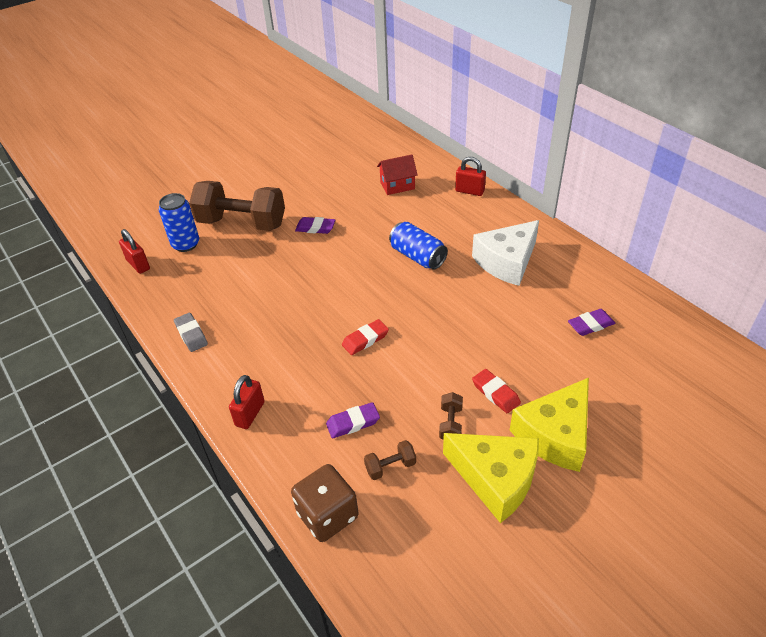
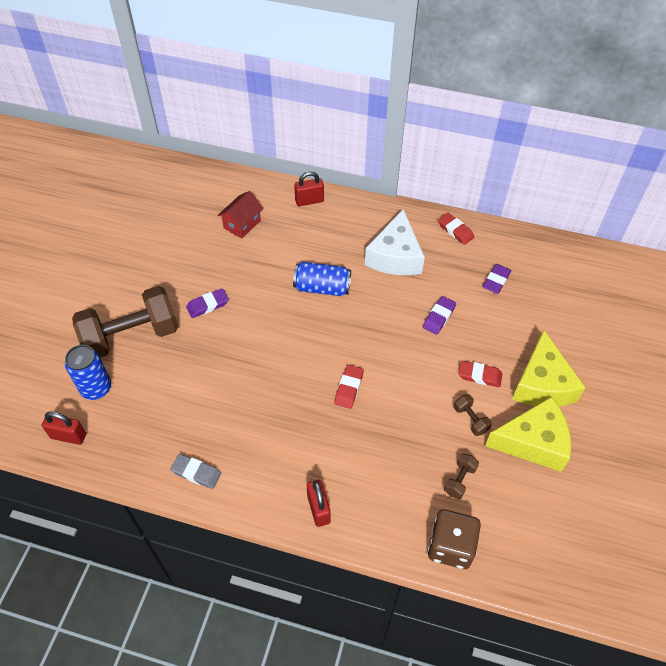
camera: 40 degrees left, 10 degrees up
purple eraser [326,402,380,439] -> purple eraser moved to [423,296,456,335]
none -> red eraser [438,213,474,245]

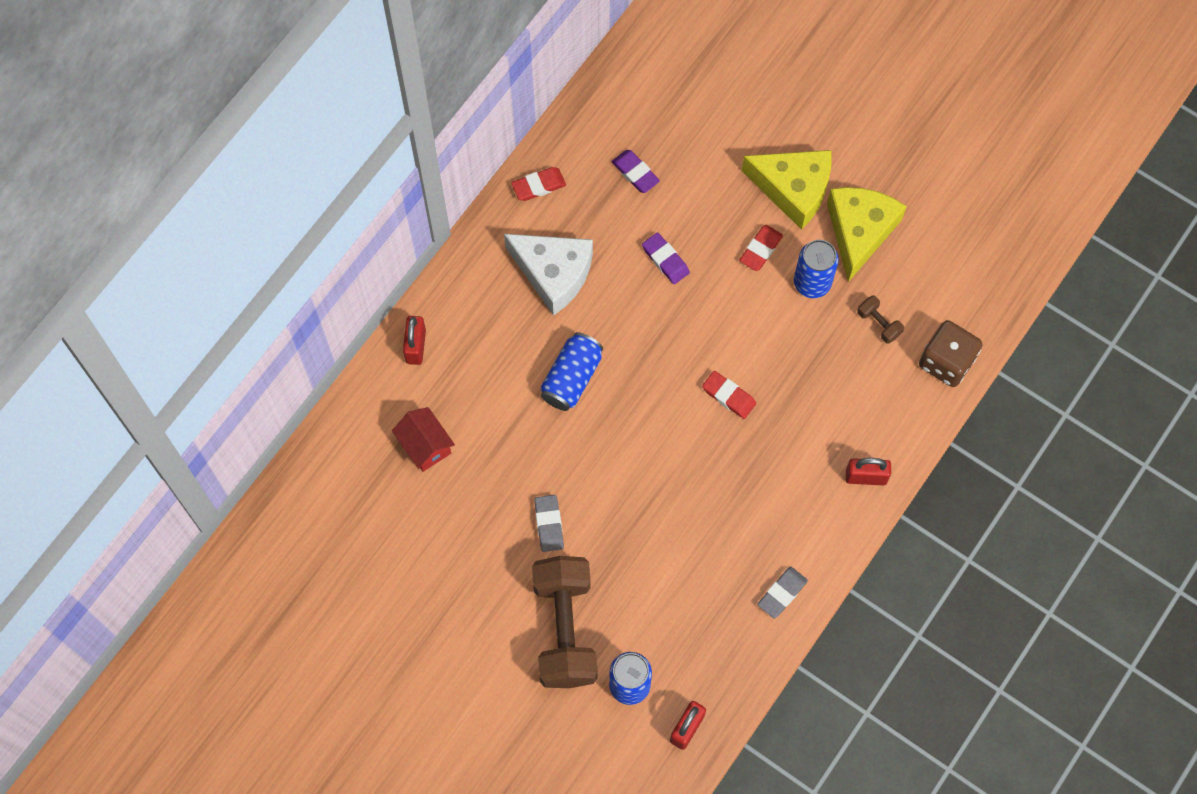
camera: 70 degrees left, 15 degrees up
purple eraser [186,288,229,318] -> grey eraser [534,495,564,552]
brown dumbbell [454,394,492,436] -> blue can [794,240,839,298]

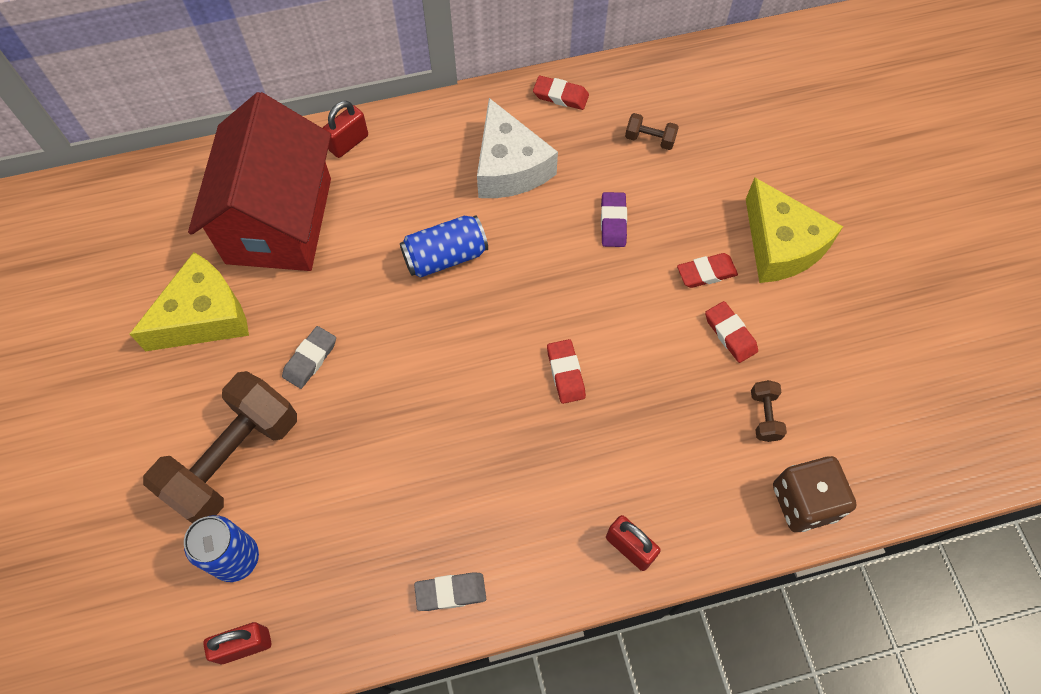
camera: 40 degrees right, 5 degrees down
red house [392,407,455,472] -> red house [188,92,331,271], size x2.38
purple eraser [612,150,660,193] -> brown dumbbell [625,113,679,150]
blue can [794,240,839,298] -> red eraser [705,301,758,363]
yellow cheese [827,187,907,282] -> yellow cheese moved to [129,252,249,351]

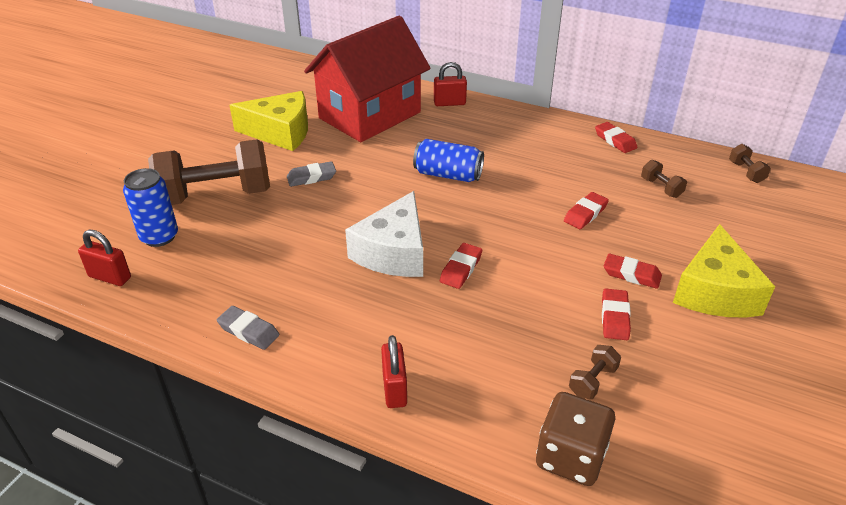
camera: 40 degrees right, 25 degrees down
white cheese [477,98,558,198] -> white cheese moved to [345,191,423,277]
purple eraser [601,192,627,247] -> red eraser [564,192,609,229]
none -> brown dumbbell [729,144,771,183]

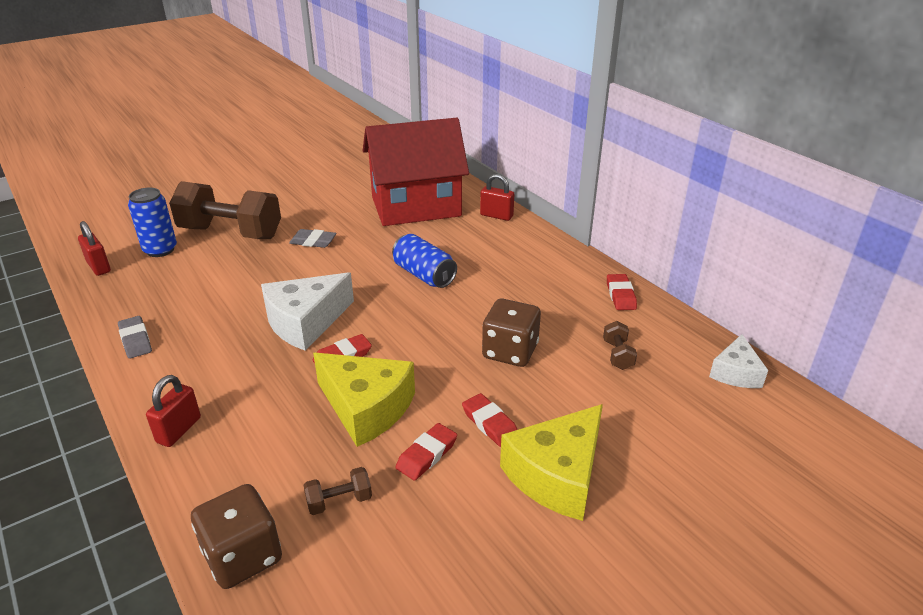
camera: 30 degrees right, 5 degrees down
yellow cheese [229,91,308,151] -> yellow cheese moved to [313,352,415,447]
red eraser [564,192,609,229] -> brown dice [482,299,541,367]
brown dumbbell [729,144,771,183] -> white cheese [709,334,768,388]

